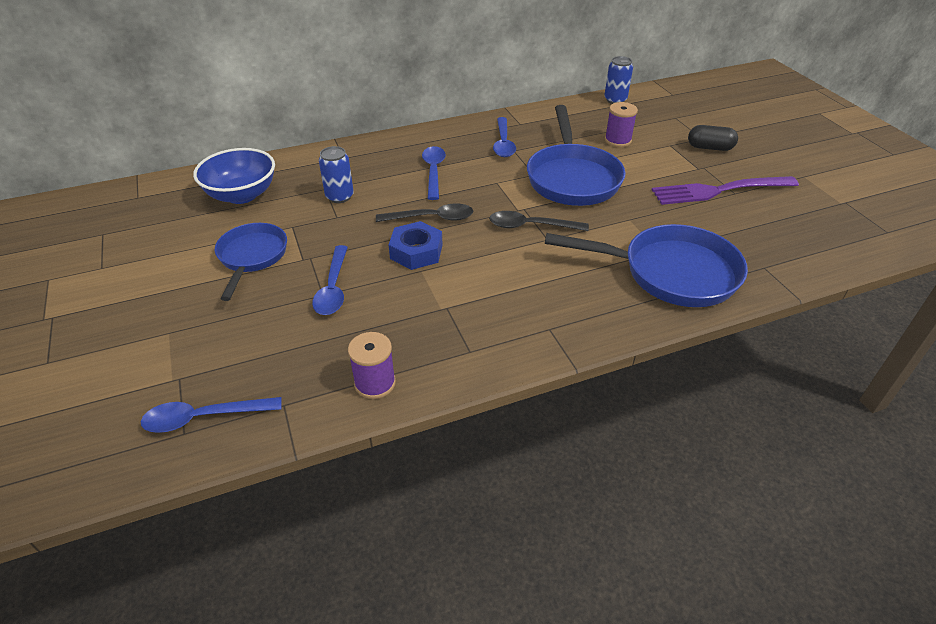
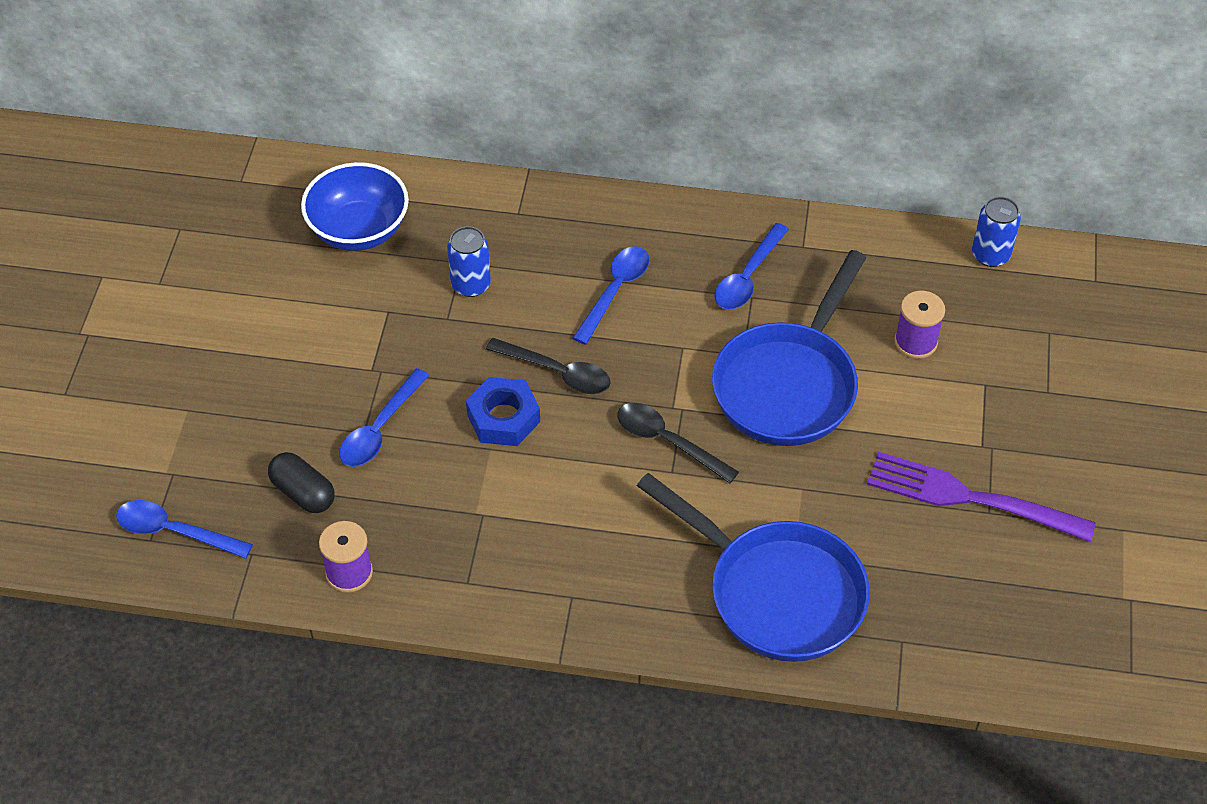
camera: 30 degrees right, 10 degrees up
blue pan [215,223,287,301] -> none
black capsule [688,125,738,151] -> black capsule moved to [268,452,335,513]

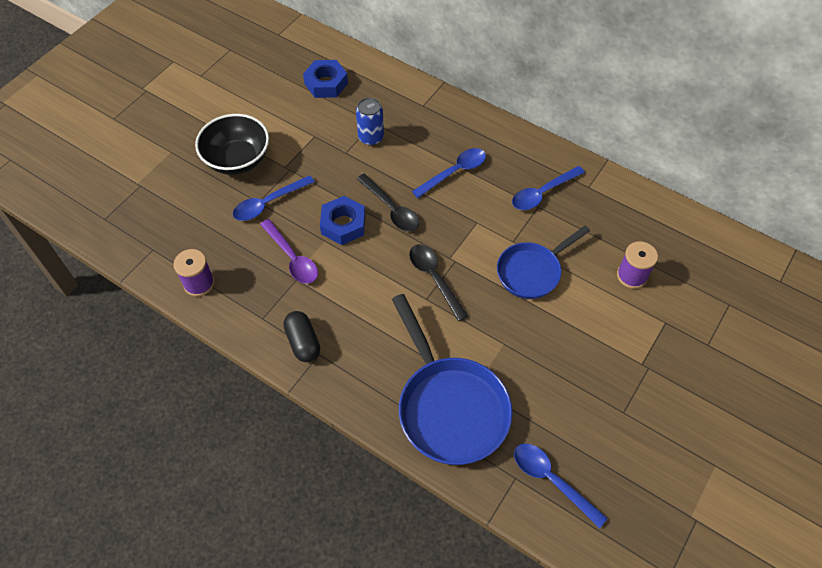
camera: 25 degrees right, 5 degrees up
blue spoon [116,500,253,559] -> blue spoon moved to [514,443,608,528]
black capsule [268,452,335,513] -> black capsule moved to [283,311,320,362]
blue bowl [301,162,409,251] -> blue nut [303,60,348,98]
blue pan [712,250,866,446] -> blue pan [497,226,590,299], size x0.63
purple fork [867,452,1096,542] -> none
blue can [972,197,1021,267] -> none
none -> black bowl [195,114,269,175]
none -> purple spoon [260,219,318,284]

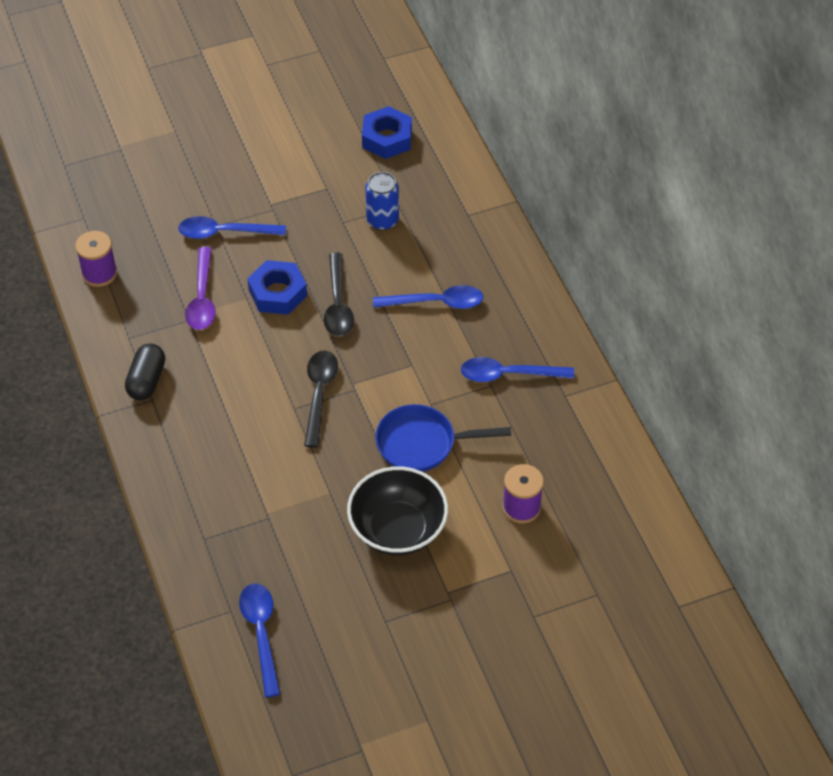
camera: 35 degrees right, 5 degrees down
black bowl [195,114,269,175] -> black bowl moved to [347,466,448,556]
blue pan [392,294,513,465] -> none

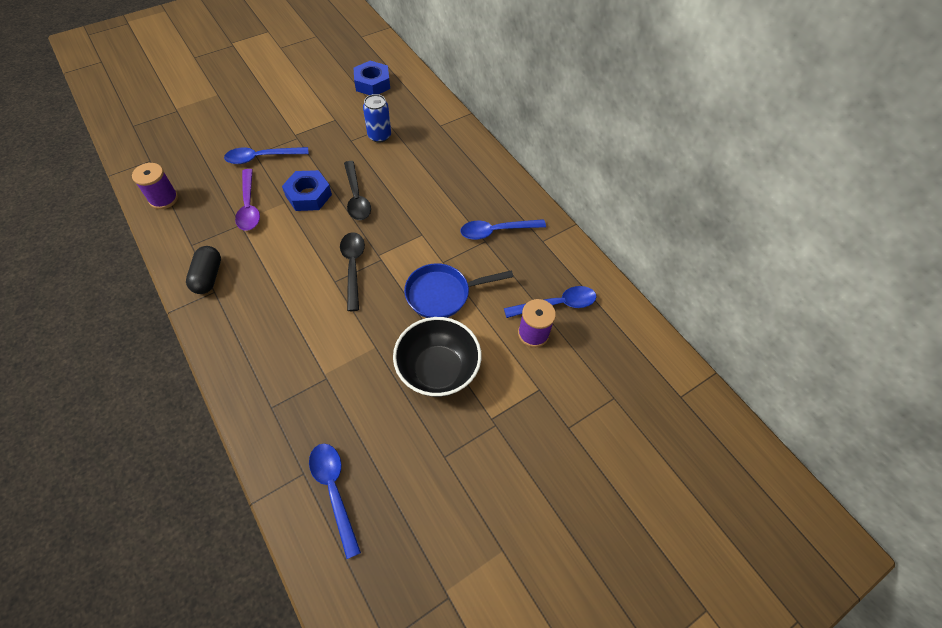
camera: 15 degrees left, 5 degrees up
blue spoon [373,285,484,309] -> blue spoon moved to [504,286,596,318]

